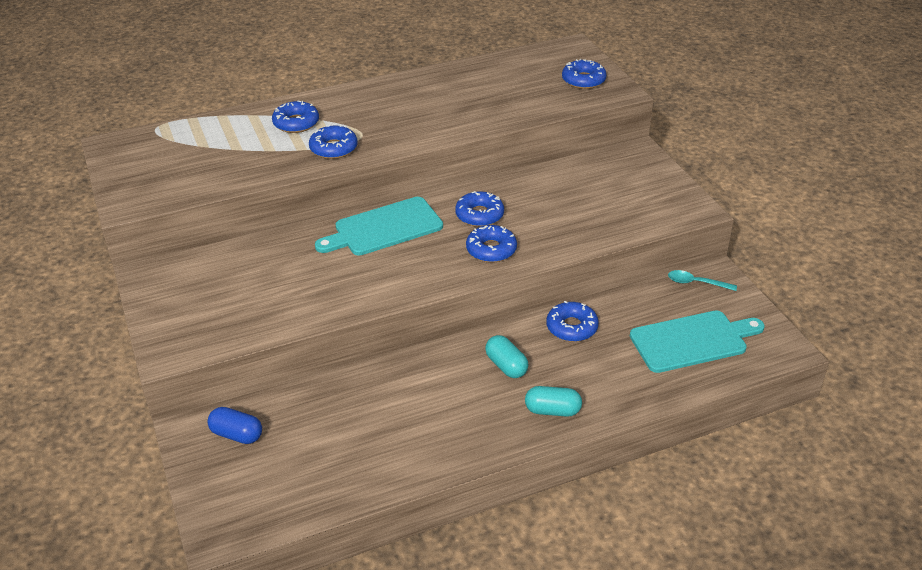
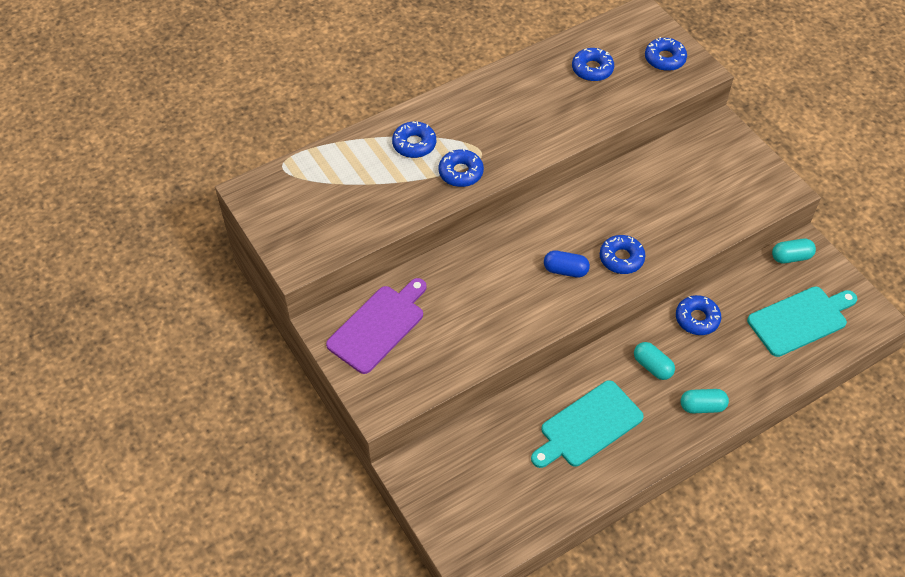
camera: 10 degrees left, 15 degrees up
blue capsule [208,407,262,444] -> blue capsule moved to [544,250,590,278]
turquoise cutting board [315,197,443,255] -> turquoise cutting board moved to [531,380,644,468]
blue donut [455,191,504,227] -> blue donut moved to [572,48,614,81]
turquoise spoon [668,270,737,291] -> turquoise capsule [772,239,816,263]
none -> purple cutting board [326,278,427,374]

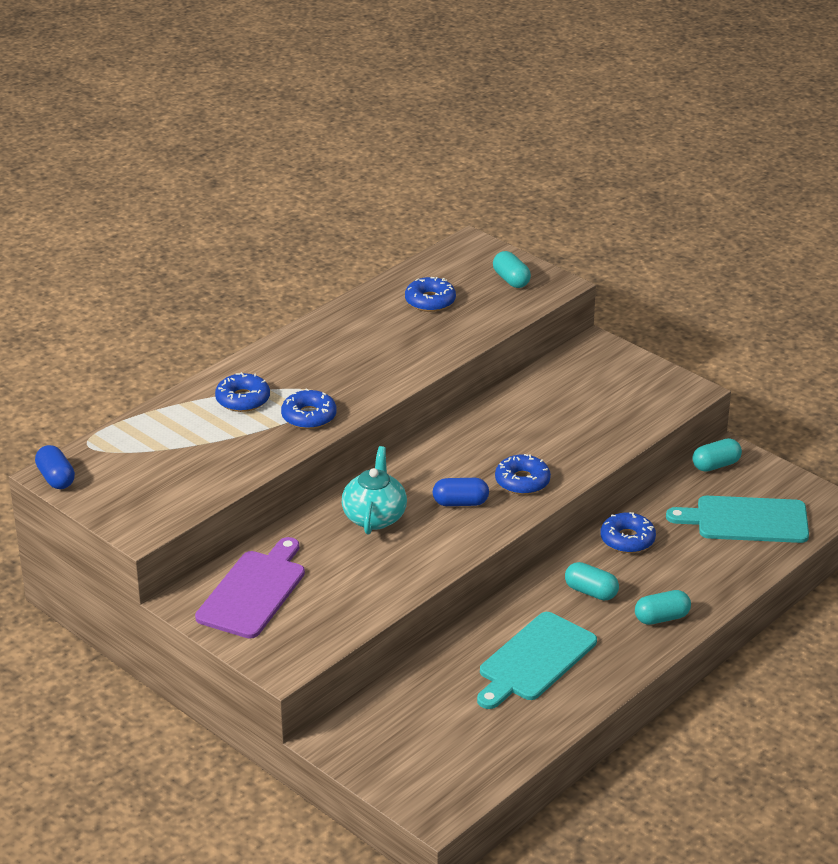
camera: 15 degrees left, 20 degrees down
blue donut [645,37,687,71] -> turquoise capsule [493,251,531,288]
turquoise cutting board [747,287,857,357] -> turquoise cutting board turned 135 degrees counterclockwise [666,496,809,543]
none -> blue capsule [35,445,75,489]
none -> turquoise teapot [342,446,407,534]

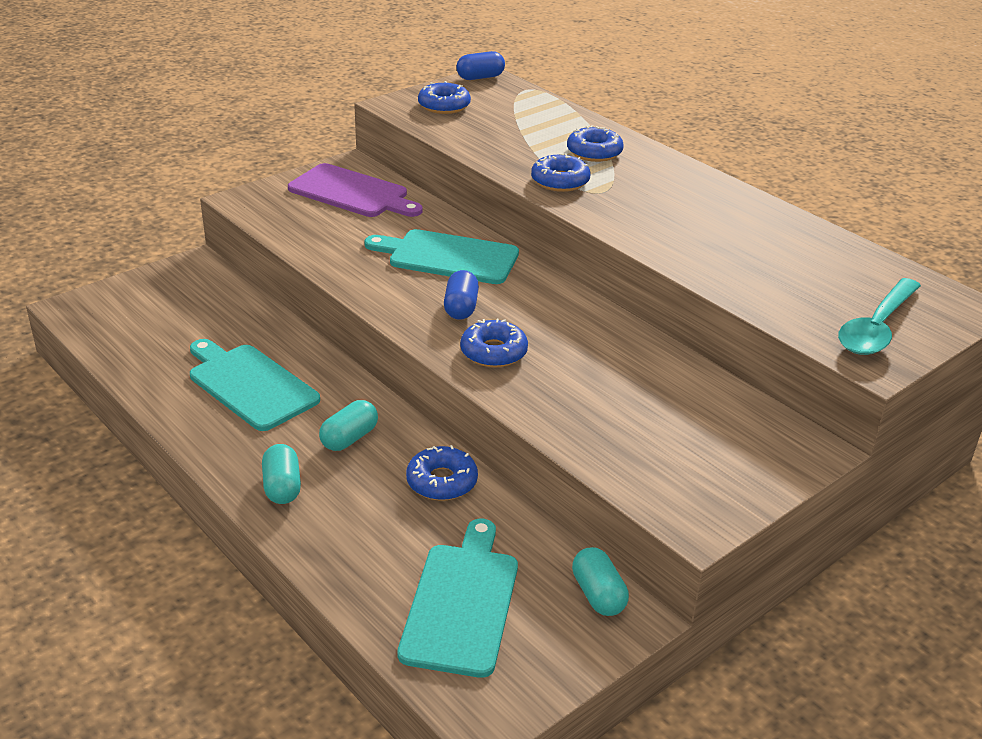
camera: 95 degrees right, 0 degrees up
turquoise teapot [342,446,407,534] -> turquoise cutting board [364,229,519,284]
blue donut [405,277,456,312] -> blue donut moved to [418,81,471,114]
turquoise capsule [493,251,531,288] -> turquoise spoon [838,278,921,355]

